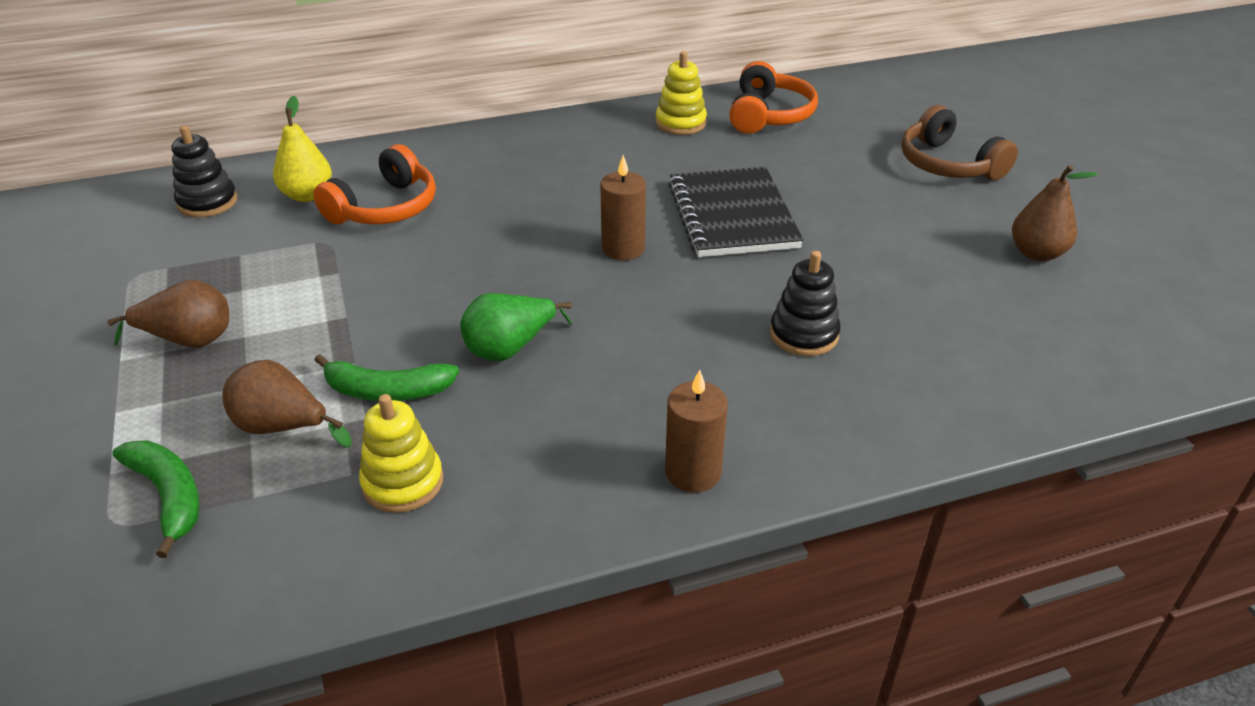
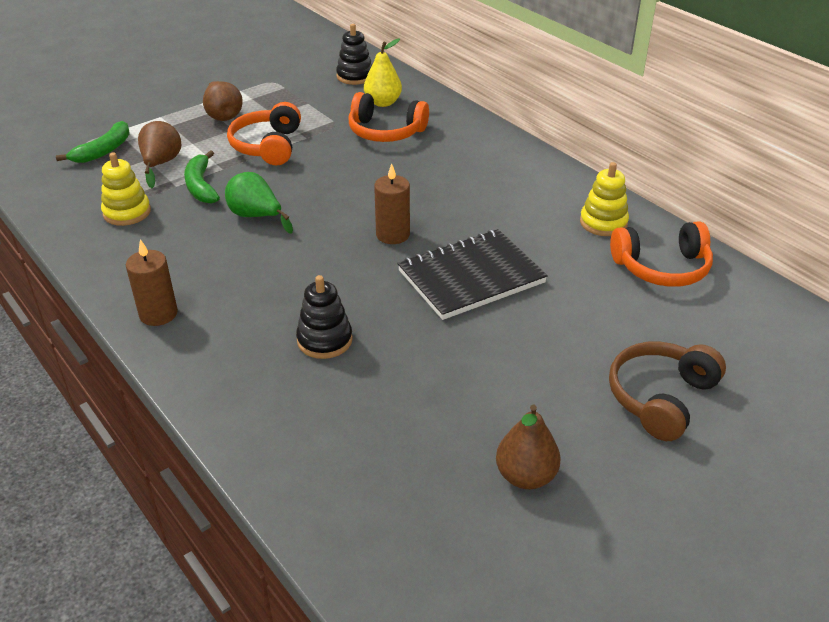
camera: 70 degrees right, 0 degrees up
none -> orange headphones [227,102,301,166]

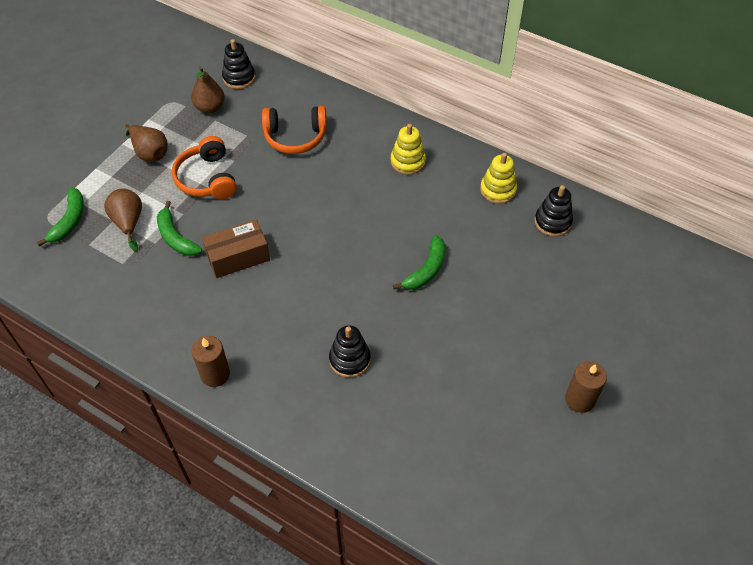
camera: 20 degrees left, 15 degrees up
yellow stacking toy [101,152,151,226] -> yellow stacking toy moved to [391,124,426,175]
green pear [225,172,293,234] -> brown box [202,220,270,278]
yellow pear [364,38,402,107] -> none
brown candle [374,163,410,244] -> brown candle moved to [565,361,607,413]
black notebook [397,229,548,320] -> green banana [393,235,445,290]
brown pear [496,405,561,489] -> brown pear moved to [191,66,225,114]
brown headphones [609,342,726,441] -> none
orange headphones [610,221,713,287] -> black stacking toy [535,185,573,237]

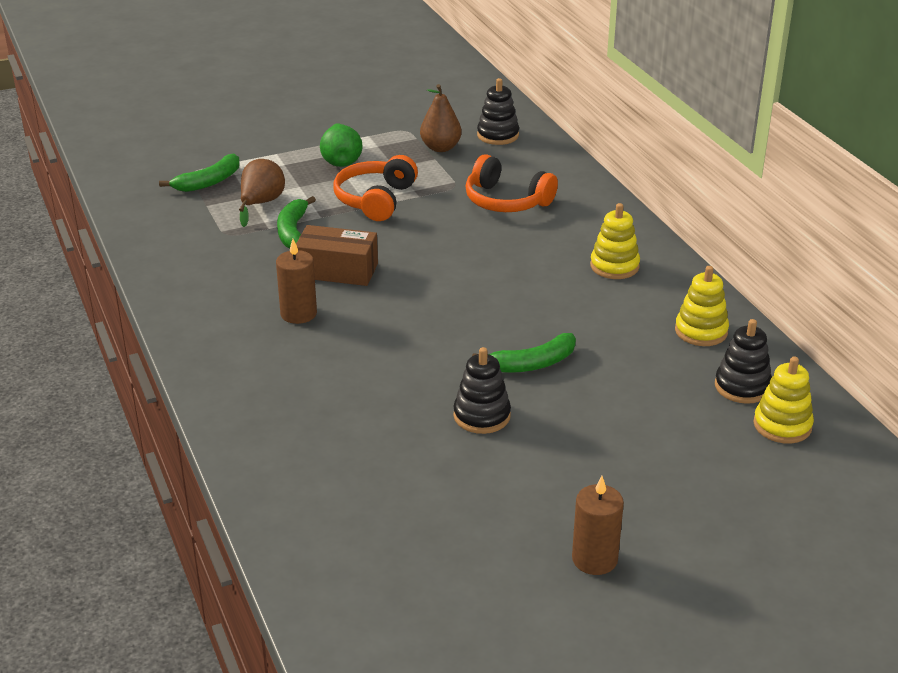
camera: 35 degrees right, 20 degrees down
brown pear [125,124,168,162] -> green pear [320,123,363,167]
brown candle [191,336,230,387] -> brown candle moved to [276,239,317,324]
black stacking toy [329,325,371,378] -> black stacking toy moved to [453,347,511,434]
none -> yellow stacking toy [753,357,814,443]

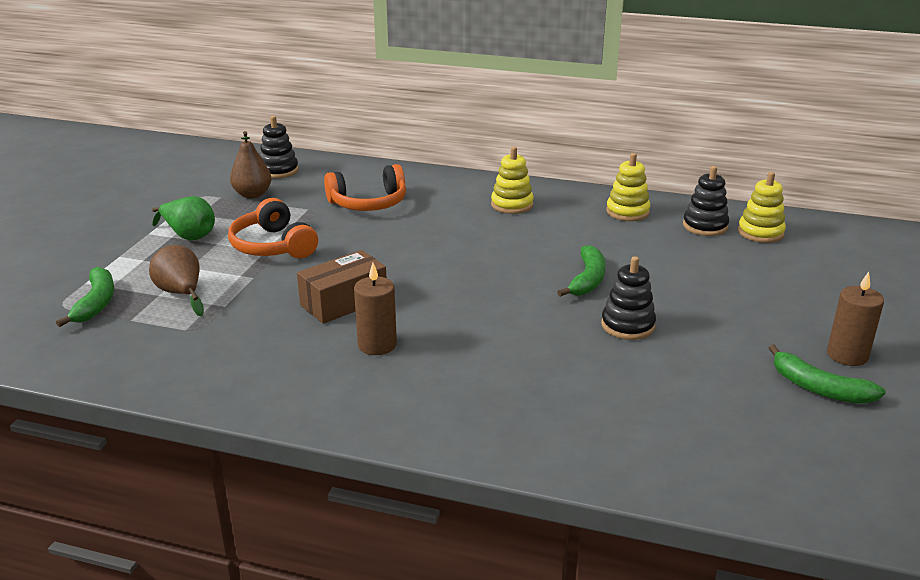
camera: 50 degrees left, 5 degrees down
green banana [277,196,316,248] -> green banana moved to [769,344,886,404]

